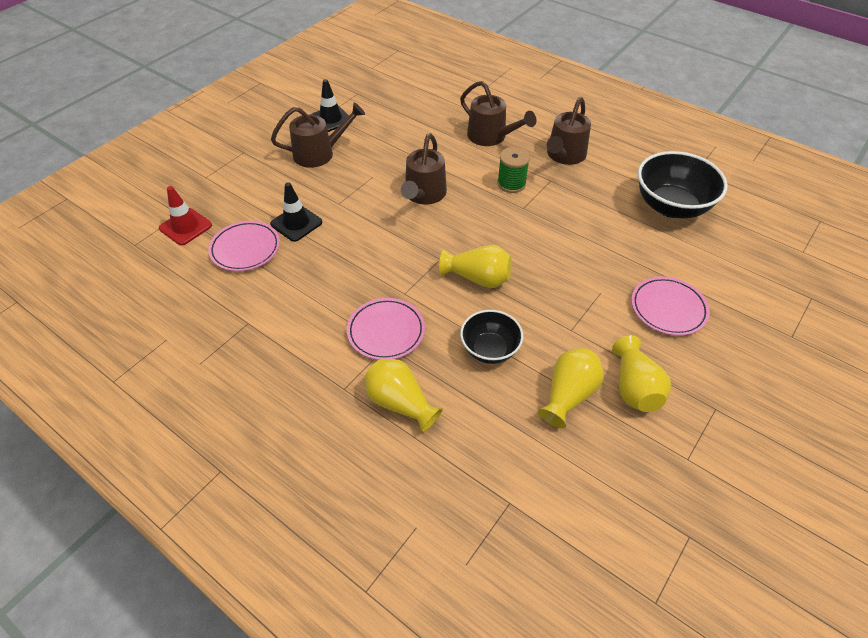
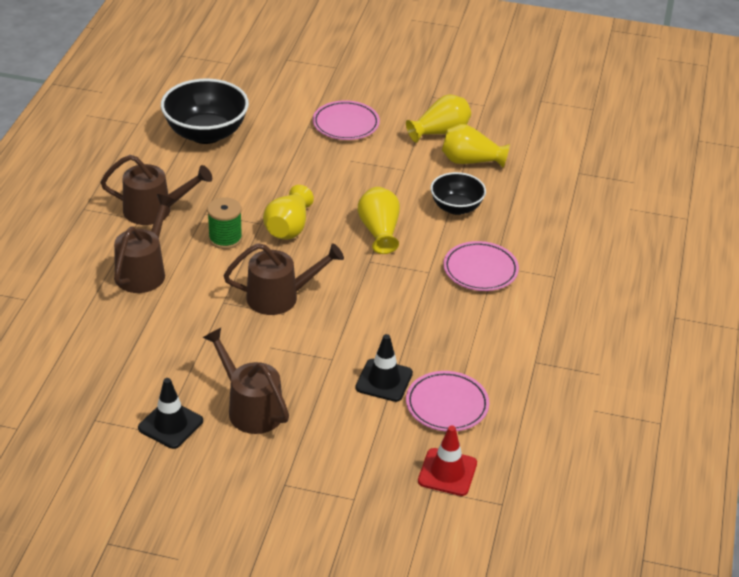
camera: 115 degrees left, 10 degrees down
yellow vase [364,359,443,433] -> yellow vase moved to [263,185,314,240]

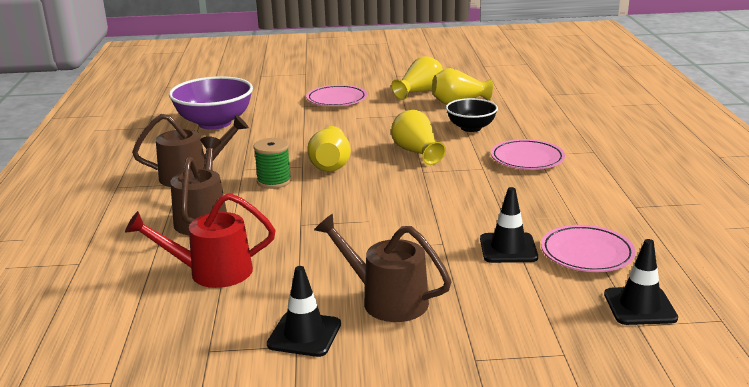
camera: 15 degrees left, 15 degrees down
black bowl [161,79,249,144] -> purple bowl [169,76,253,130]
brown watering can [224,243,344,315] -> none
red traffic cone [418,426,477,496] -> black traffic cone [604,239,678,325]
none -> red watering can [125,193,275,288]

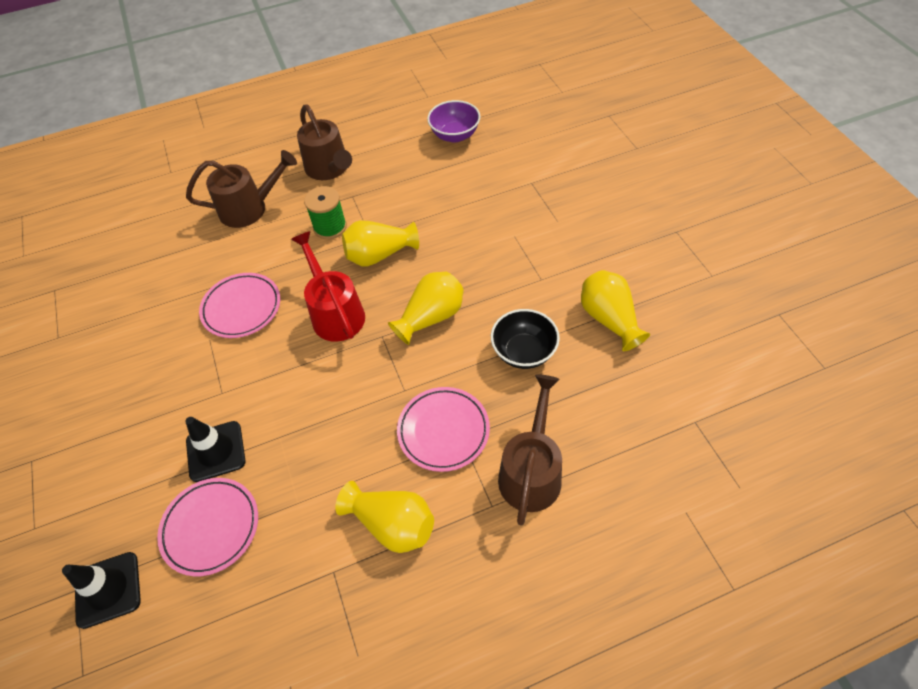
camera: 75 degrees right, 30 degrees up
red watering can [125,193,275,288] -> red watering can moved to [291,231,365,342]
purple bowl [169,76,253,130] -> purple bowl [427,100,480,142], size x0.61
black traffic cone [267,266,341,357] -> none
pink plate [306,85,367,106] -> pink plate moved to [199,273,280,338]
brown watering can [314,214,451,322] -> brown watering can moved to [498,374,562,526]
yellow vase [391,56,443,100] -> yellow vase moved to [335,481,434,553]

